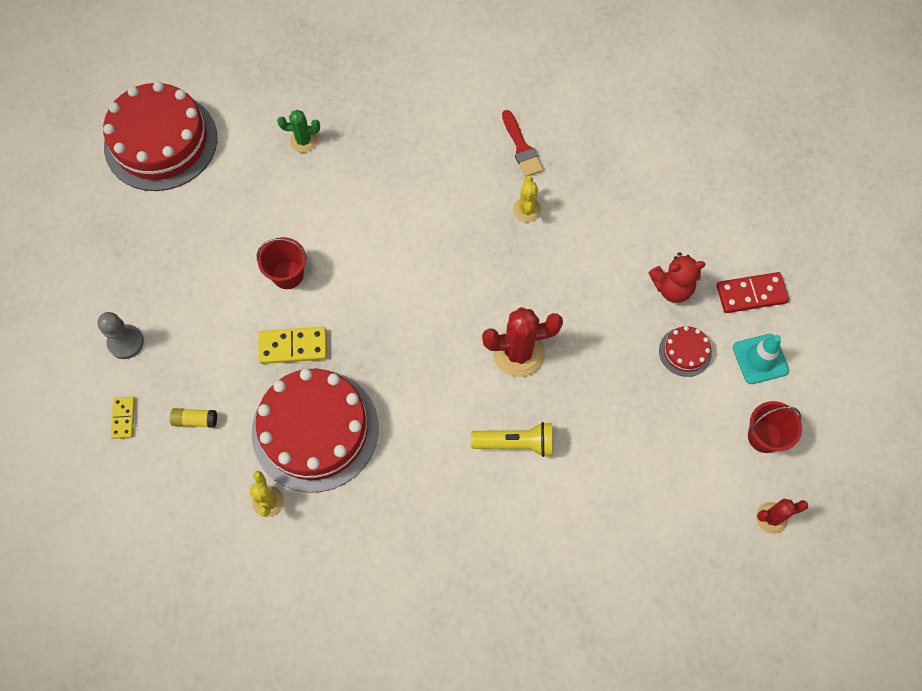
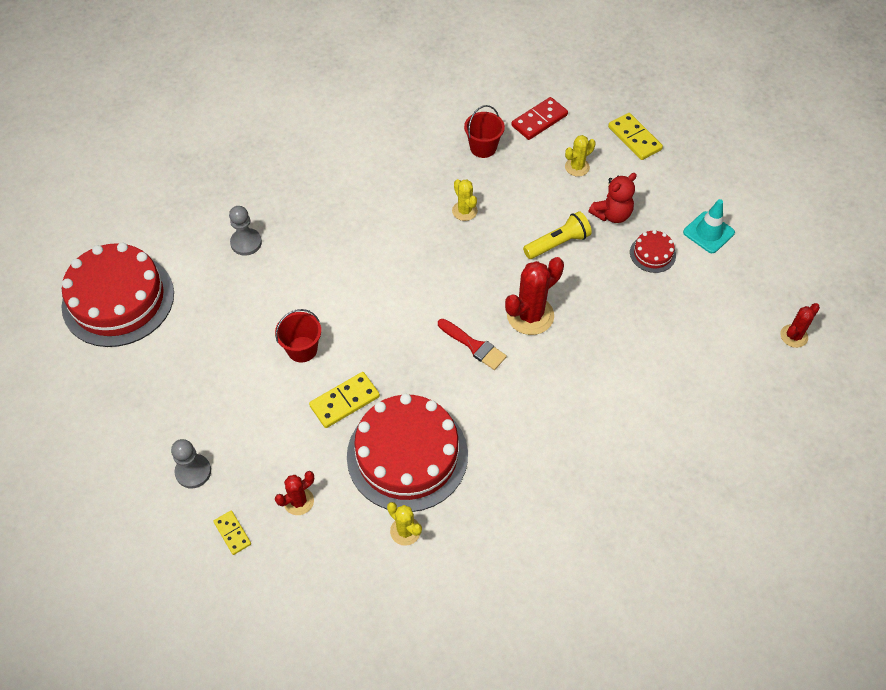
camera: 30 degrees left, 10 degrees down
yellow glue stick [170,408,217,428] -> red cactus [275,471,314,515]
green cactus [277,110,320,153] -> grey pawn [229,206,262,256]
yellow flashlight [471,422,552,457] -> yellow flashlight moved to [523,211,592,259]
red brush [502,110,544,177] -> red brush moved to [438,319,507,370]
red domino [716,272,789,313] -> red domino moved to [511,97,568,140]
red bucket [748,401,802,453] -> red bucket moved to [464,105,505,158]
none -> yellow cactus [565,135,596,177]
none -> yellow domino [608,113,663,160]

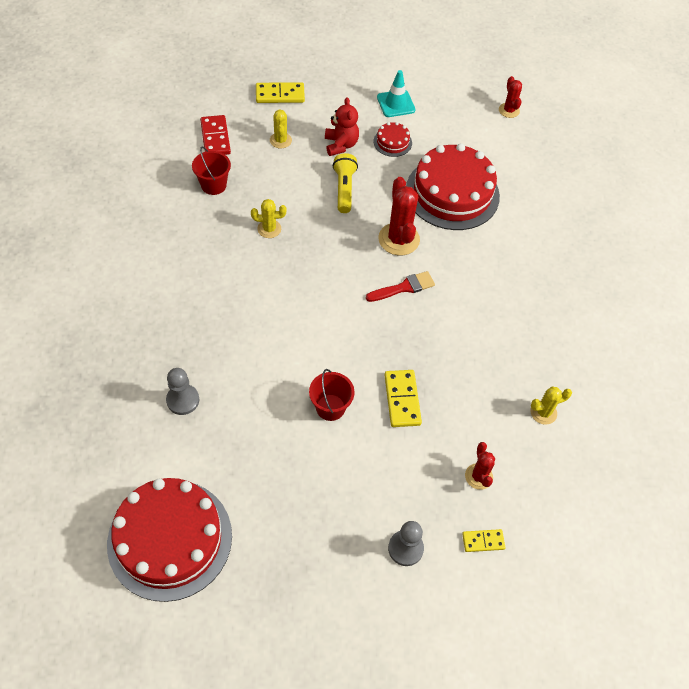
camera: 65 degrees left, 0 degrees up
red cake [347,394,468,512] -> red cake moved to [406,143,500,230]

